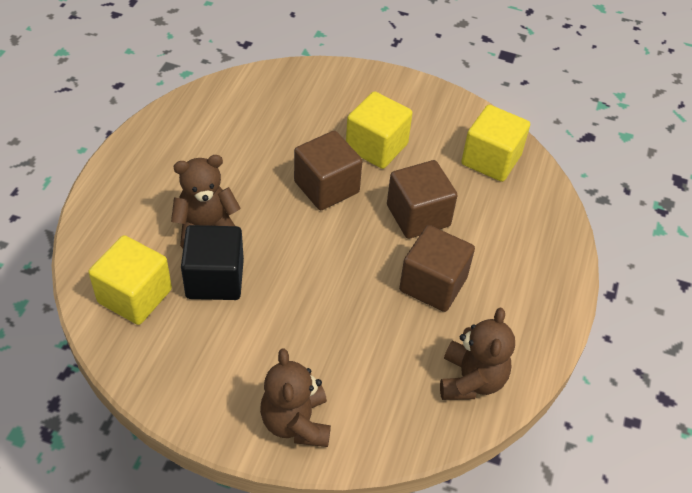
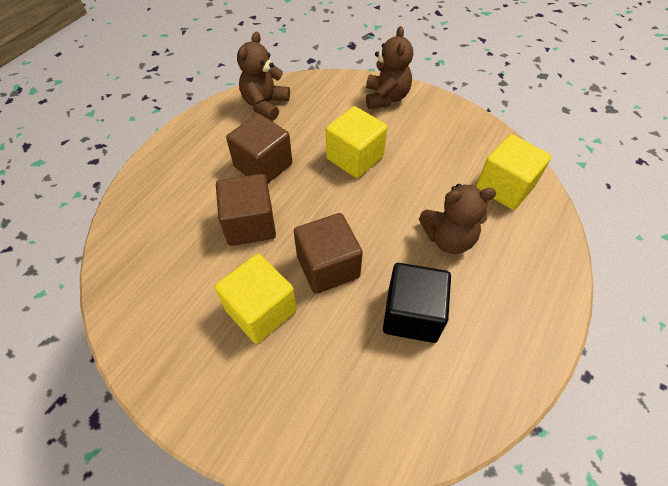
camera: 165 degrees left, 5 degrees up
black cube [181,225,244,300] -> black cube moved to [383,263,451,343]
yellow cube [461,105,530,182] -> yellow cube moved to [326,106,387,178]

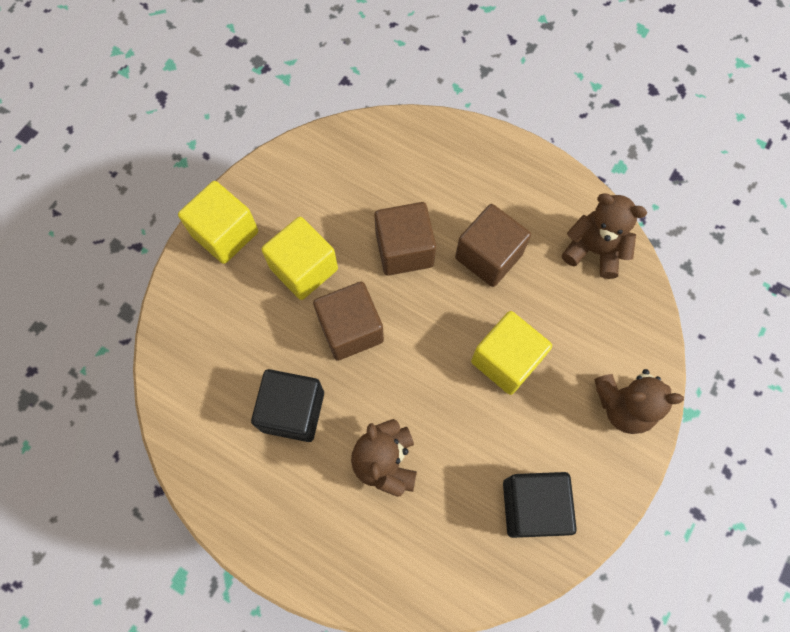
camera: 90 degrees right, 15 degrees up
yellow cube [476,134,551,210] -> yellow cube moved to [178,181,258,264]
none -> black cube [503,472,577,538]

